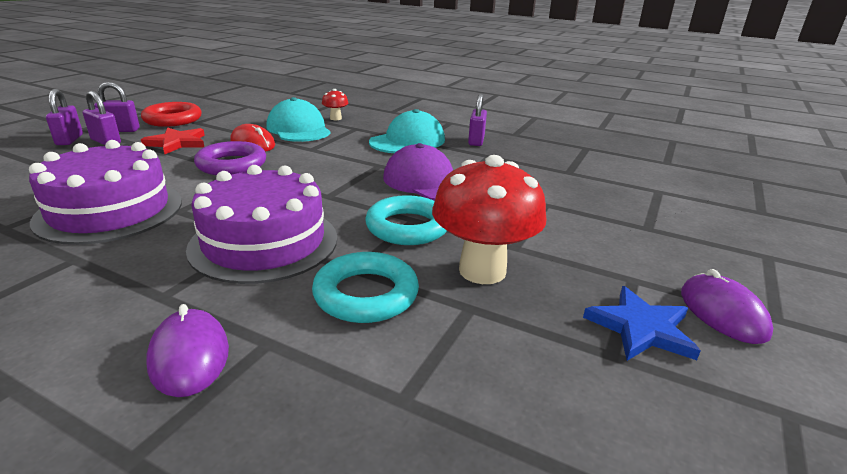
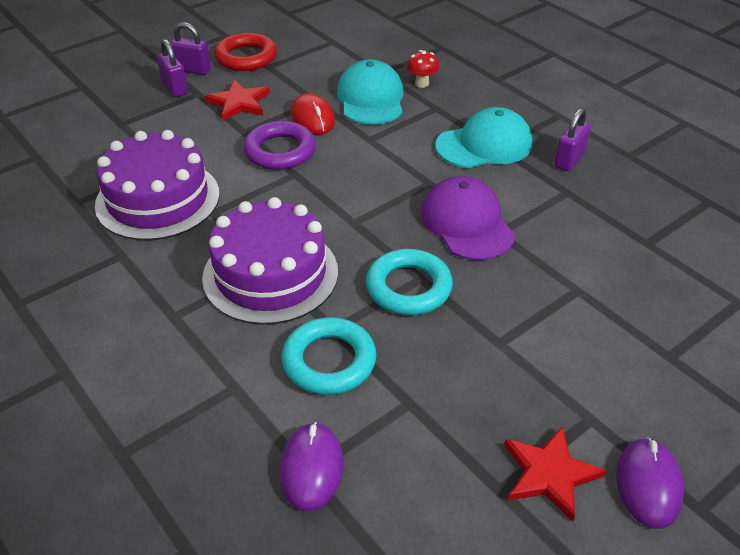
camera: 25 degrees right, 15 degrees up
purple padlock [46,89,83,145] -> none
purple mouse [146,304,229,397] -> purple mouse moved to [279,422,343,511]
red mushroom [432,155,547,284] -> none
blue star [583,286,701,361] -> red star [504,426,606,522]

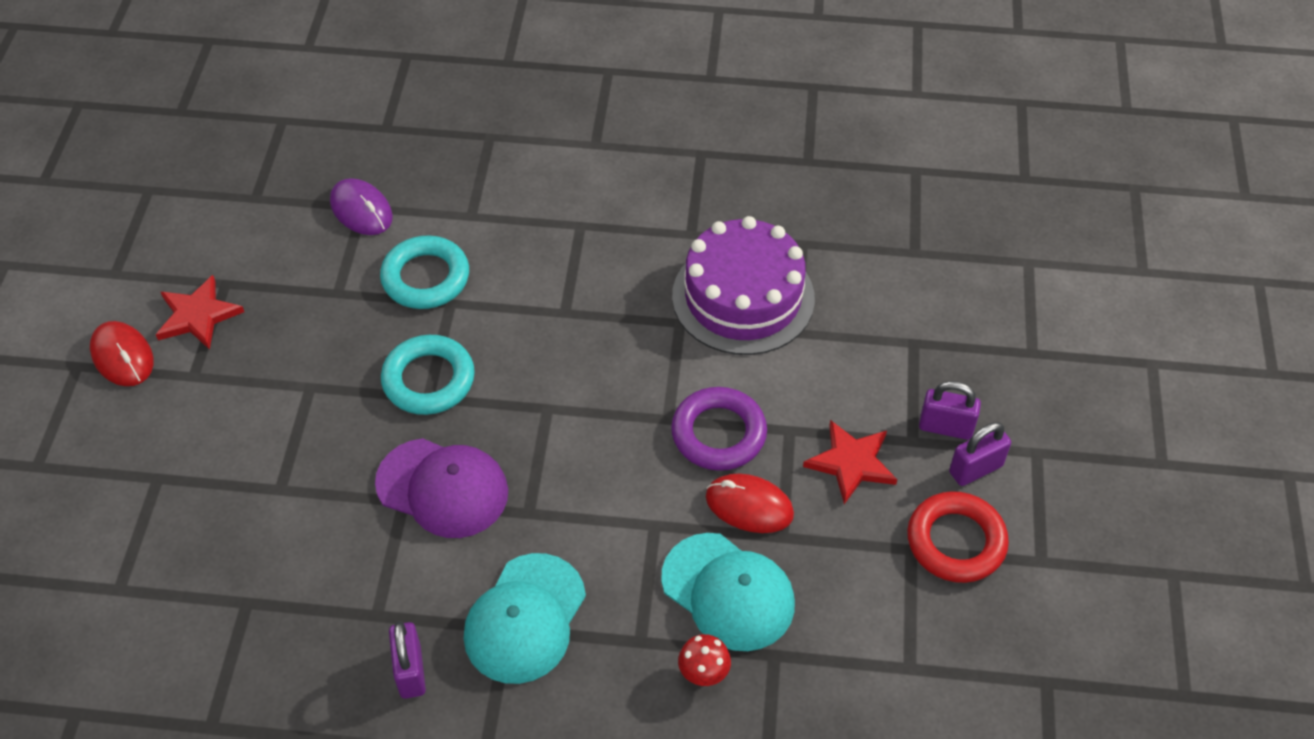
camera: 135 degrees right, 10 degrees up
purple cake [202,197,338,325] -> none
purple mouse [616,437,684,529] -> red mouse [90,321,154,386]

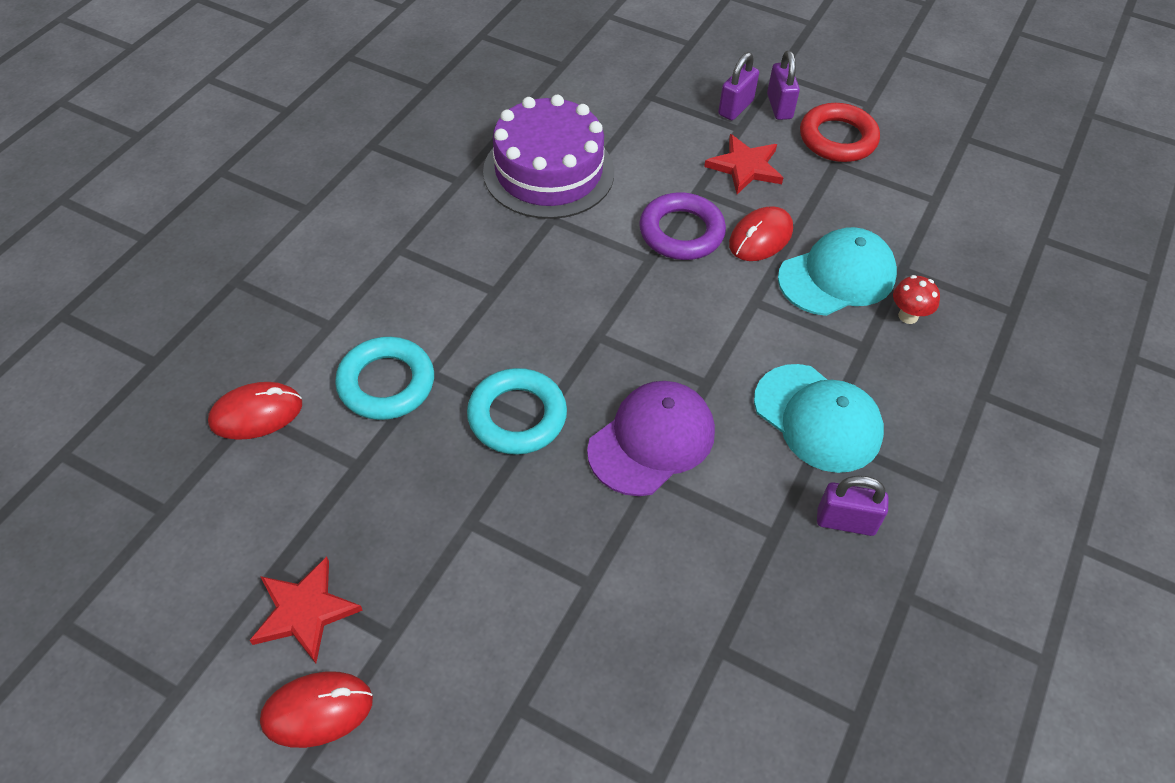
camera: 70 degrees left, 0 degrees up
purple mouse [330,178,393,235] -> red mouse [208,382,302,440]

